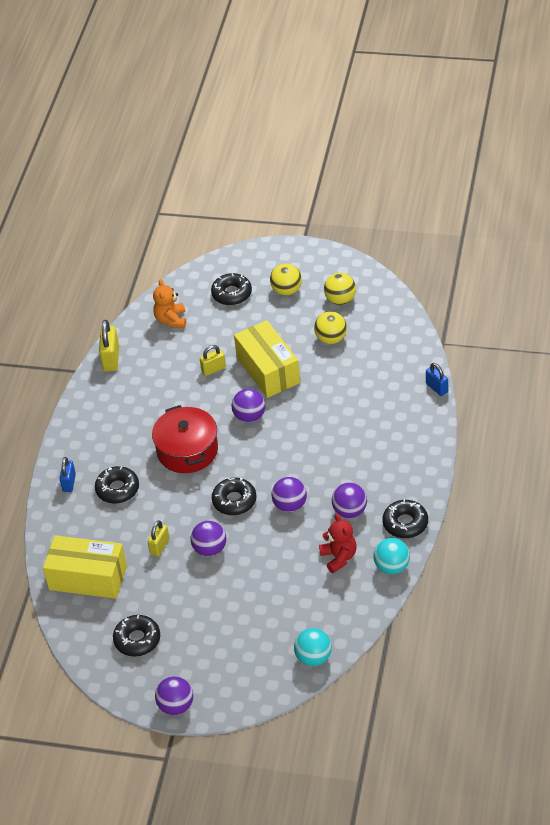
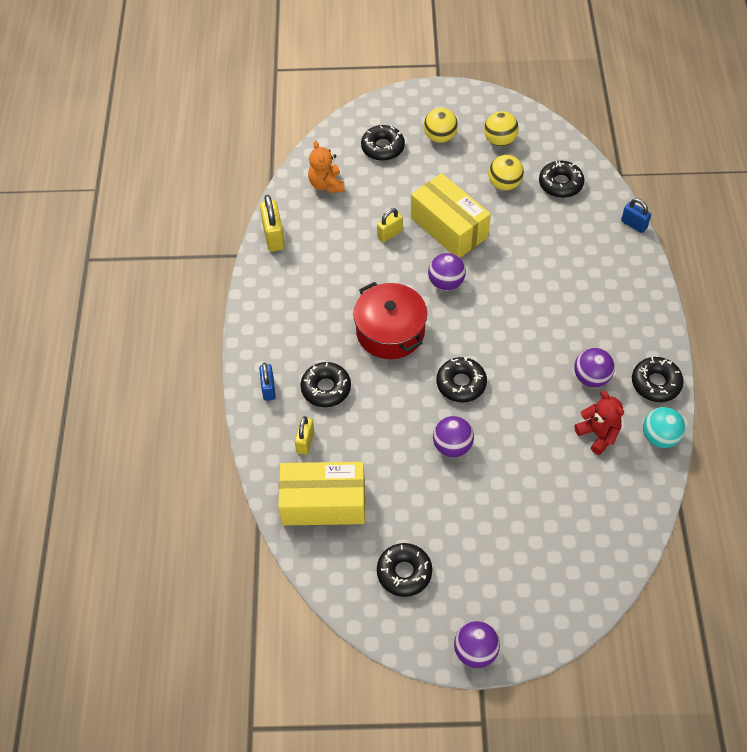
camera: 15 degrees left, 10 degrees up
yellow padlock [148,520,170,556] -> yellow padlock moved to [295,416,314,455]
purple ball [271,477,307,512] -> none
turquoise ball [294,628,332,666] -> none
none -> black donut [539,161,584,198]

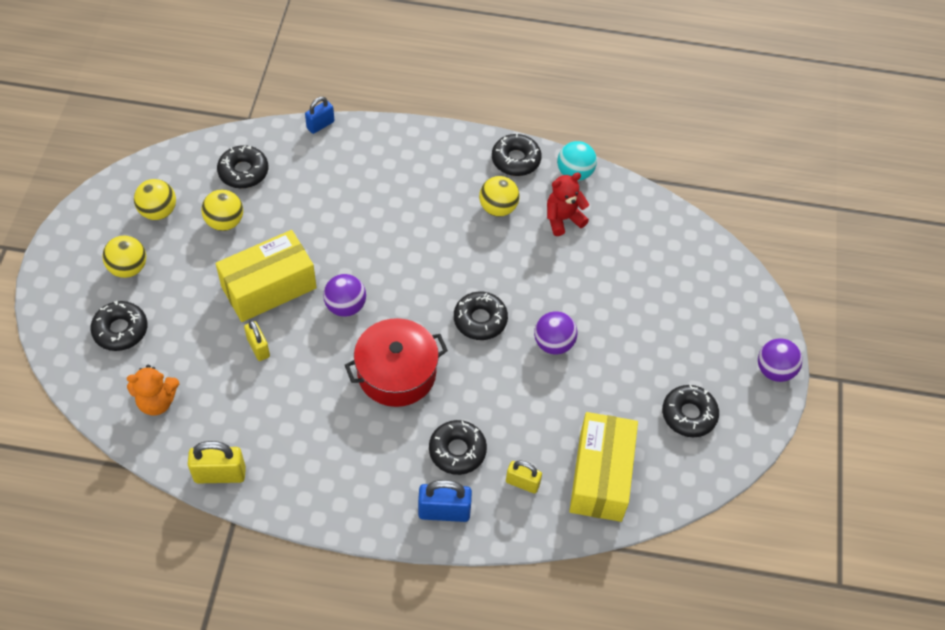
camera: 85 degrees left, 0 degrees up
blue padlock [259,363,276,401] -> blue padlock [418,480,472,522], size x1.51
purple ball [574,348,615,387] -> yellow ball [479,176,520,217]

